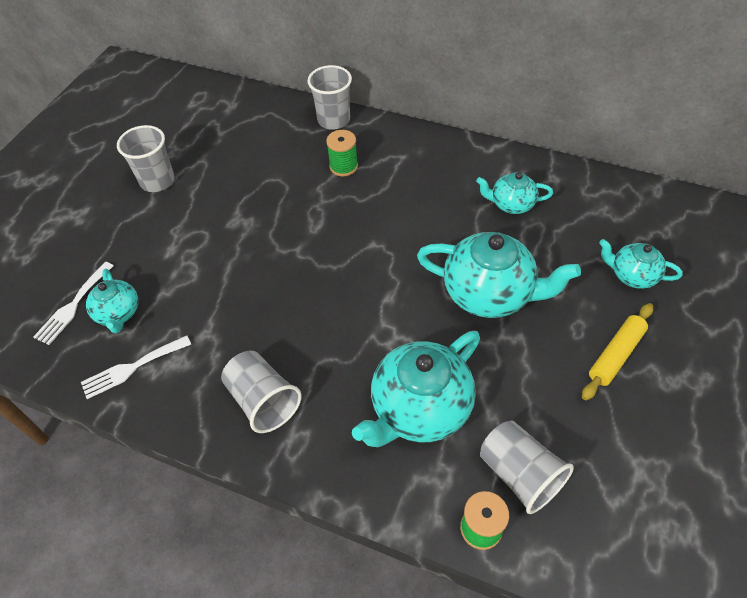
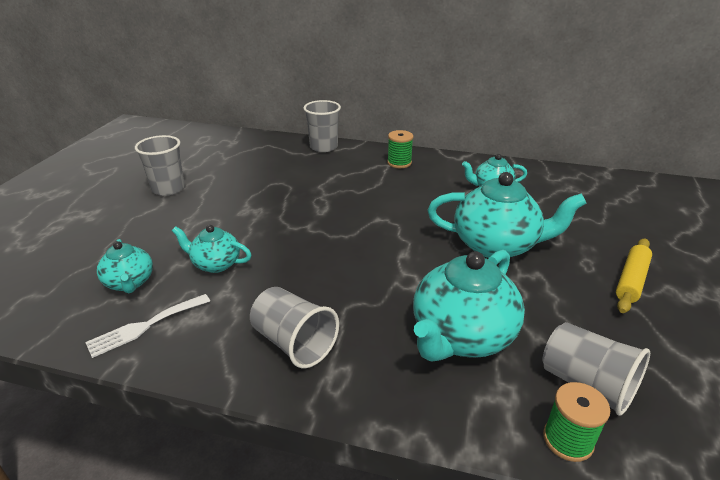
camera: 10 degrees left, 20 degrees down
white fork [33,262,114,345] -> none
green spool [326,130,358,176] -> green spool moved to [387,130,413,168]
turquoise teapot [599,239,683,289] -> turquoise teapot moved to [172,225,251,273]

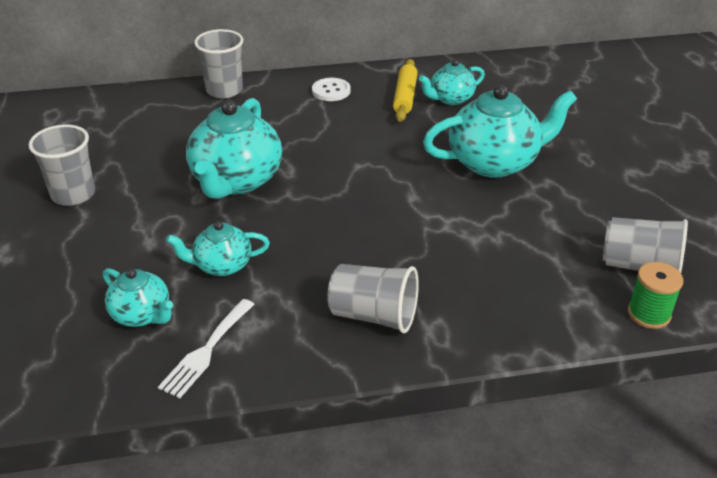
camera: 25 degrees left, 5 degrees up
green spool [387,130,413,168] -> white button [312,78,350,101]
turquoise teapot [413,250,525,362] -> turquoise teapot moved to [186,98,282,199]
yellow rolling pin [616,238,652,313] -> yellow rolling pin moved to [393,59,418,122]

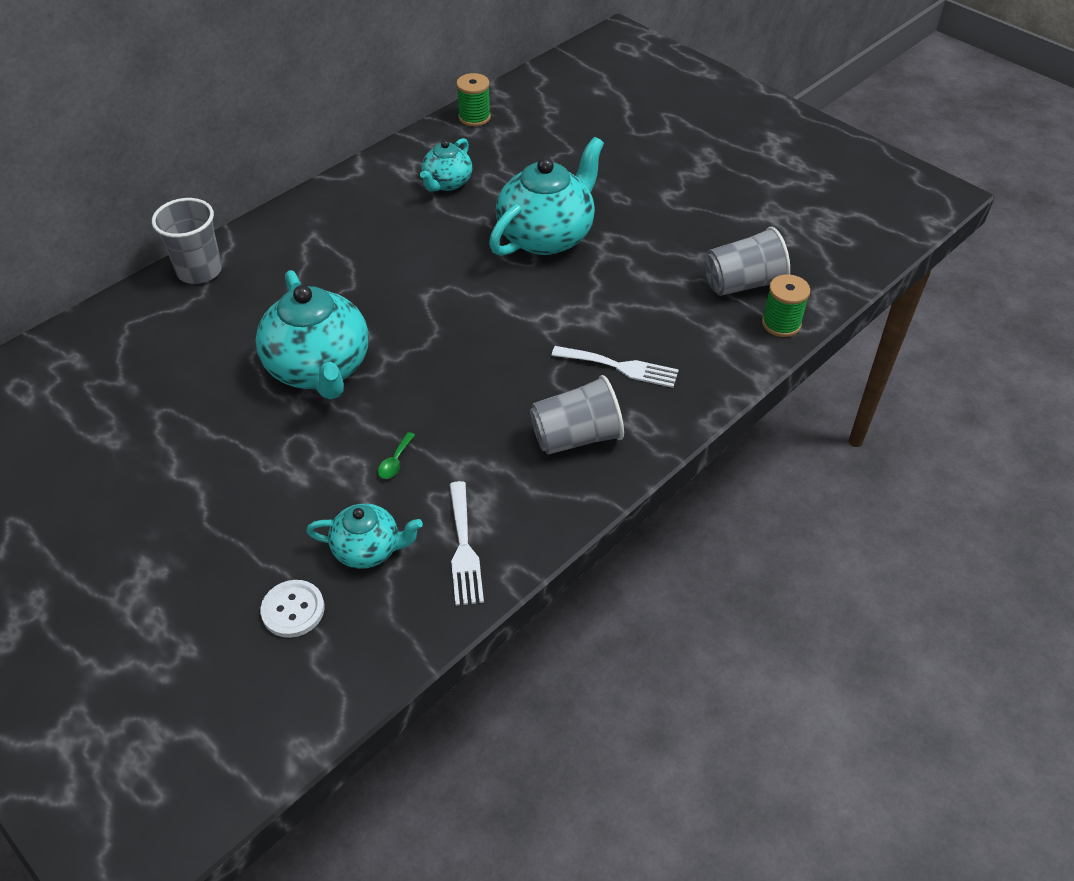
camera: 35 degrees left, 10 degrees up
grey cup [29,124,95,206] -> none
turquoise teapot [166,221,270,276] -> green spoon [378,432,415,479]
white button [312,78,350,101] -> white button moved to [261,580,325,638]
yellow rolling pin [393,59,418,122] -> none
none -> green spool [456,73,491,126]
none -> white fork [551,346,679,388]

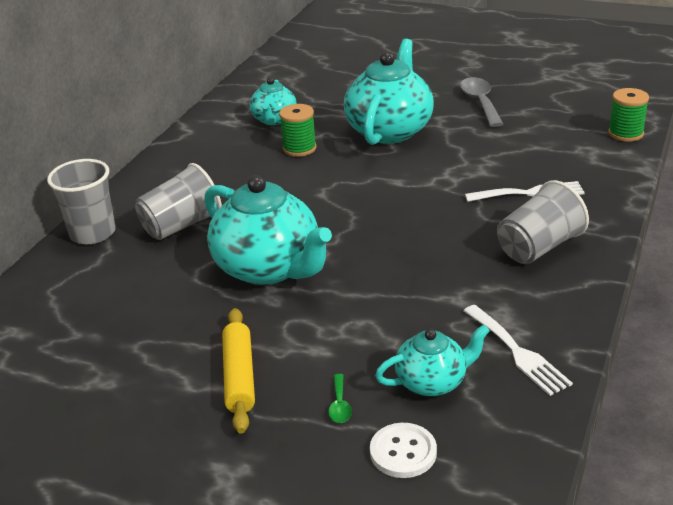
camera: 20 degrees left, 15 degrees down
green spoon [378,432,415,479] -> green spoon moved to [328,374,352,423]
green spool [456,73,491,126] -> green spool moved to [279,104,316,157]
grey cup [705,227,790,296] -> grey cup moved to [135,163,222,240]
none -> yellow rolling pin [222,308,255,434]
none -> grey spoon [460,77,503,127]

